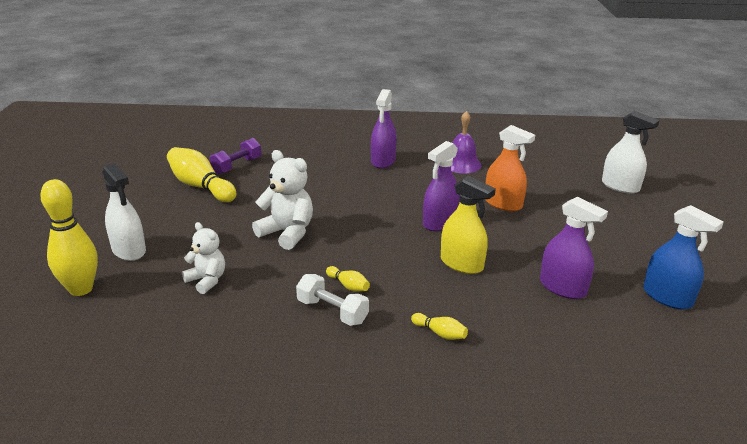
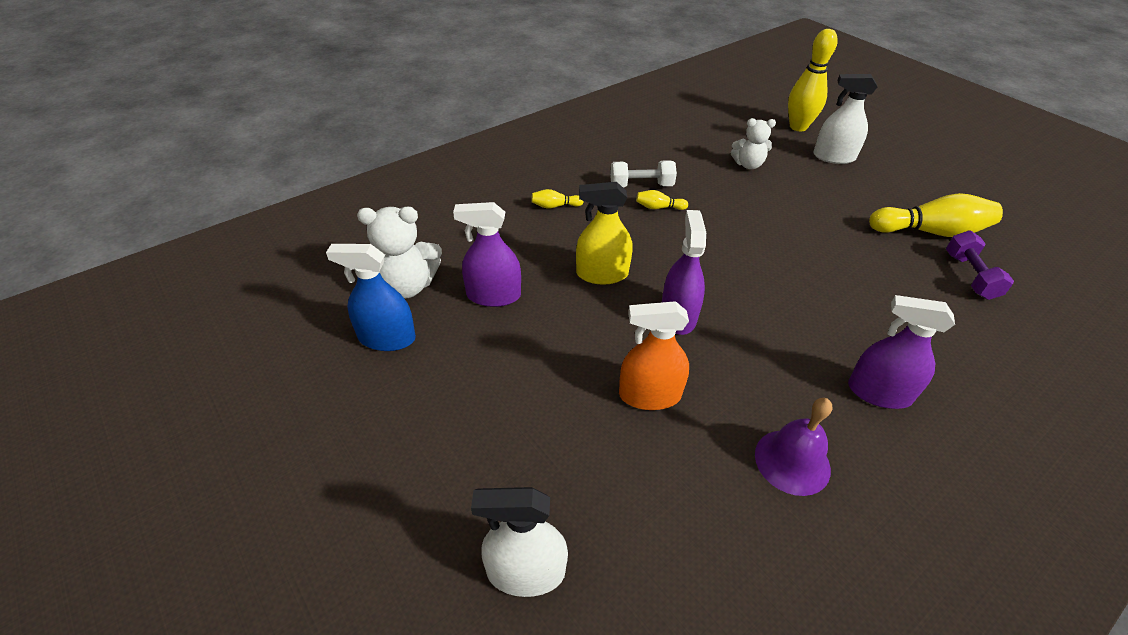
camera: 140 degrees right, 15 degrees up
white teddy bear [252,150,313,250] -> white teddy bear moved to [357,206,442,299]
purple spray bottle [371,89,397,169] -> purple spray bottle turned 45 degrees counterclockwise [848,295,955,409]

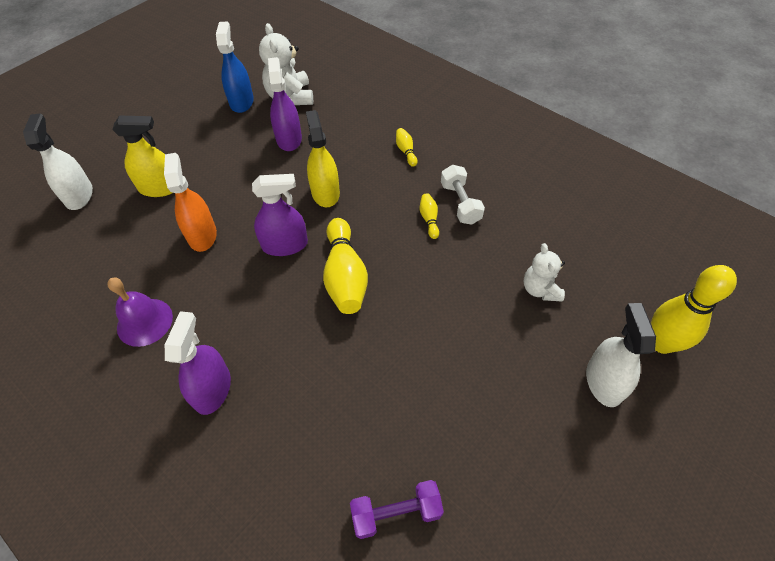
camera: 80 degrees right, 10 degrees up
yellow bowling pin [869,193,1003,237] -> yellow bowling pin moved to [323,218,368,314]
none -> yellow spray bottle [112,115,173,197]

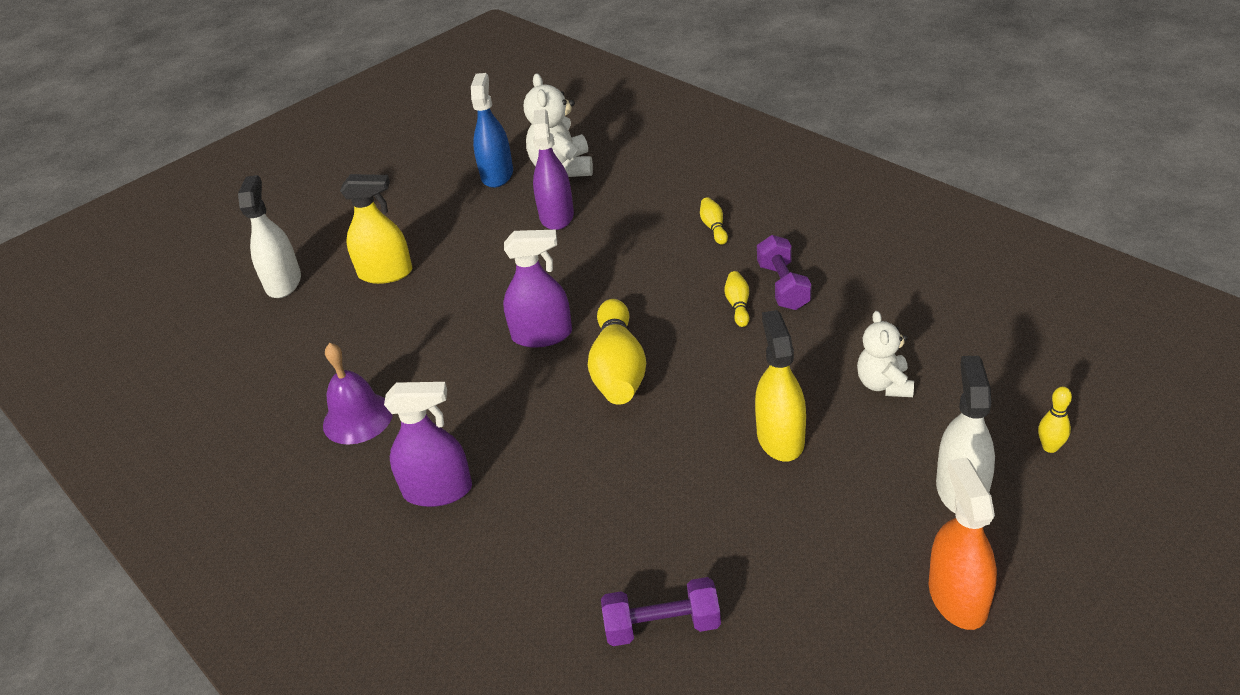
camera: 10 degrees right, 15 degrees down
orange spray bottle [164,153,217,252] -> orange spray bottle moved to [929,457,997,630]
purple spray bottle [165,311,231,415] -> purple spray bottle turned 75 degrees clockwise [384,382,472,507]
yellow spray bottle [306,110,340,207] -> yellow spray bottle moved to [755,310,806,462]
white dumbbell [441,165,485,225] -> purple dumbbell [757,235,811,310]
yellow bowling pin [651,265,737,354] -> yellow bowling pin [1038,387,1072,453], size x0.46

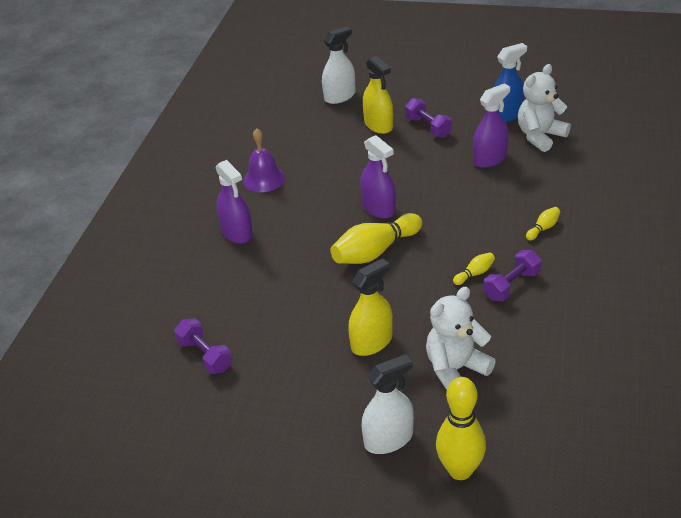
camera: 55 degrees right, 0 degrees up
white teddy bear [857,311,914,397] -> white teddy bear [426,287,496,390], size x1.54
orange spray bottle [929,457,997,630] -> none
yellow bowling pin [1038,387,1072,453] -> yellow bowling pin [436,377,486,480], size x2.19
none -> purple dumbbell [405,98,452,138]

